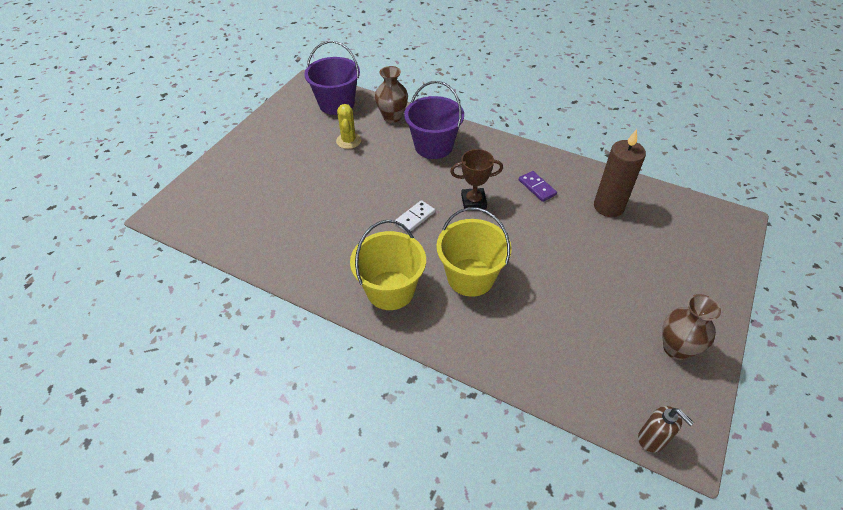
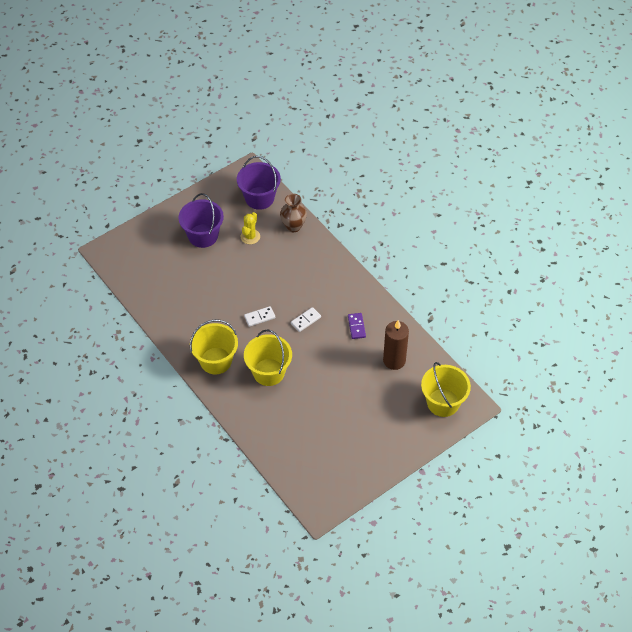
camera: 25 degrees right, 5 degrees up
purple bucket [404,81,464,159] -> purple bucket moved to [178,193,224,248]
brown trophy [450,149,503,209] -> white domino [291,307,321,332]
brown soap dispenser [638,406,694,452] -> none
brown vase [662,294,721,360] -> none
none -> yellow bucket [421,362,471,417]

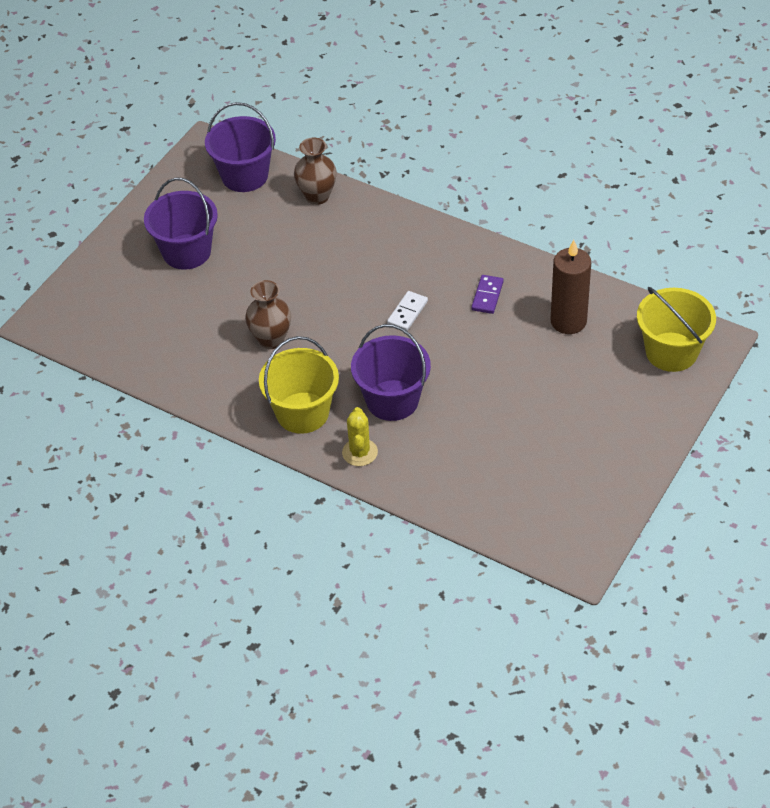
camera: 20 degrees left, 5 degrees down
yellow cactus [241,212,260,244] -> yellow cactus moved to [342,407,378,466]
white domino [244,306,275,327] -> none
yellow bucket [244,329,292,386] -> purple bucket [351,324,431,421]
purple domino [348,313,366,339] -> purple domino turned 45 degrees clockwise [471,275,504,314]
none -> brown vase [245,280,291,349]

